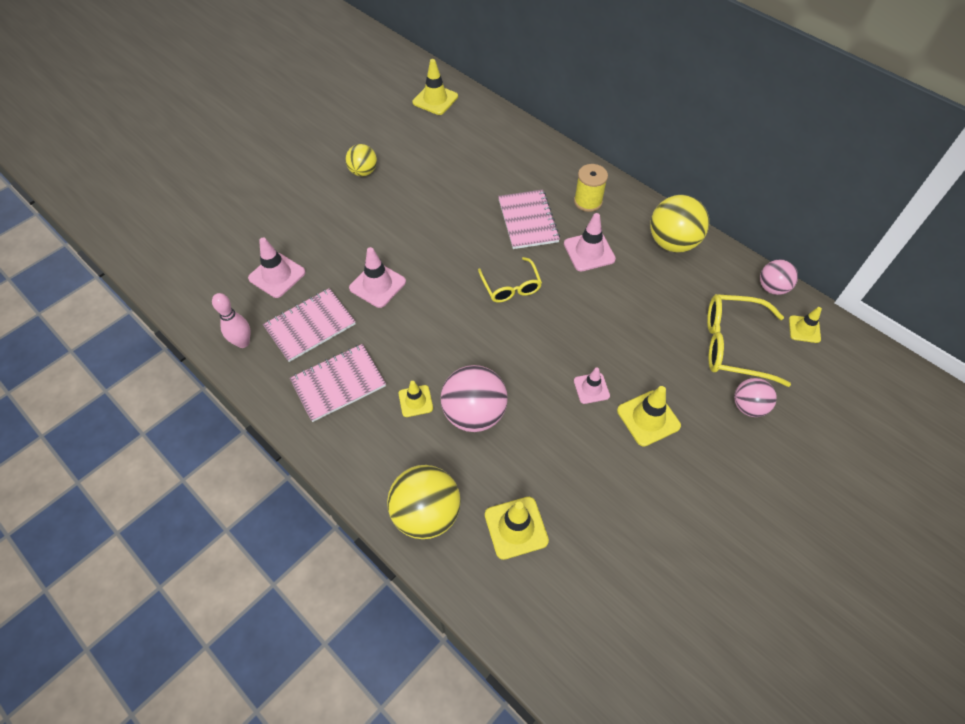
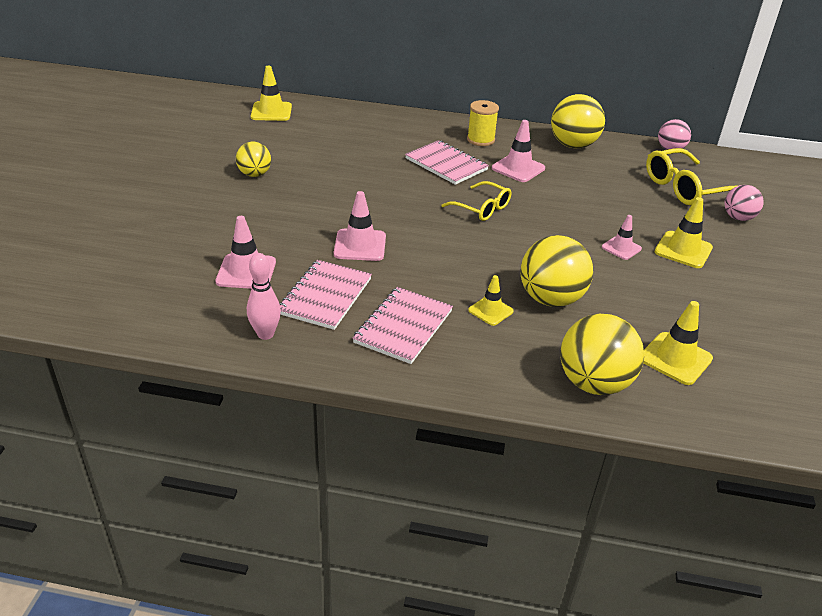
camera: 35 degrees left, 20 degrees down
pink ball [441,365,508,432] -> yellow ball [520,235,593,307]
yellow traffic cone [789,307,822,343] -> none

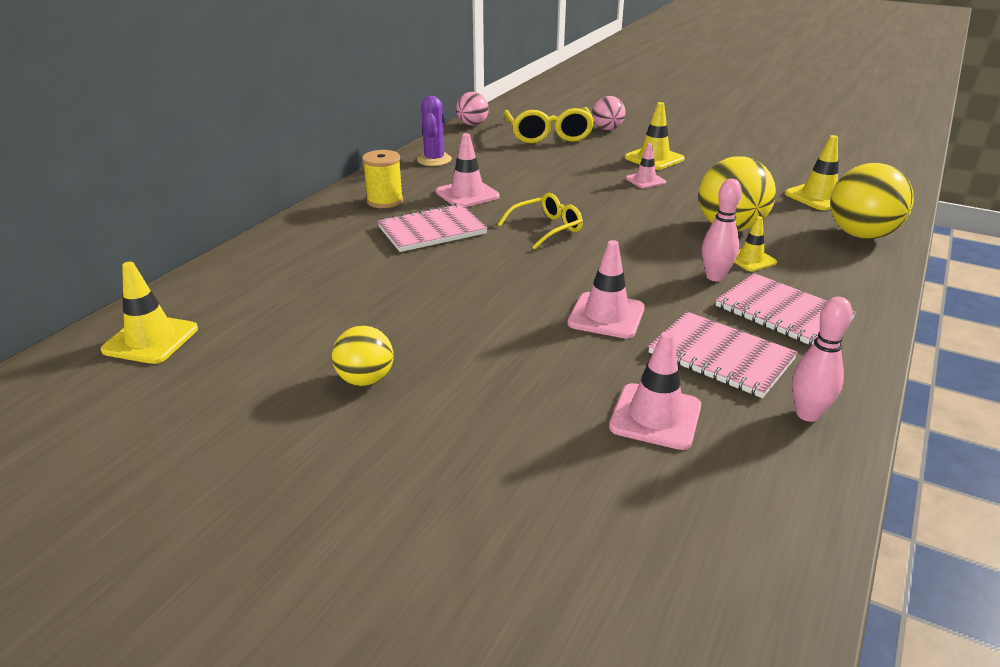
camera: 70 degrees left, 5 degrees down
yellow ball [551,94,605,148] -> purple cactus [417,96,452,166]
none -> pink bowling pin [702,179,742,281]

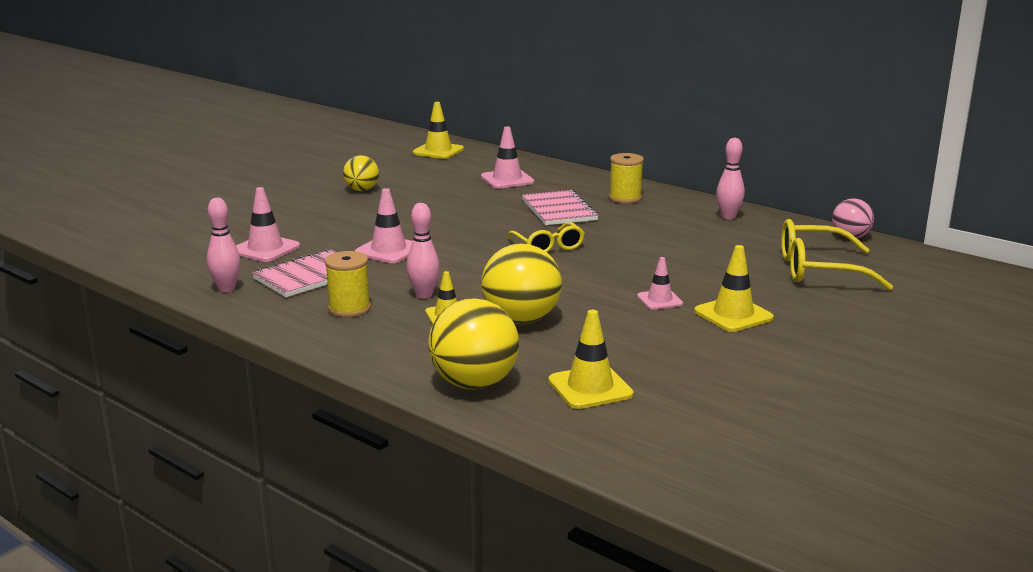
camera: 100 degrees right, 10 degrees down
purple cactus [417,96,452,166] -> pink bowling pin [716,138,745,219]
pink traffic cone [436,133,500,207] -> pink traffic cone moved to [481,126,534,189]
pink ball [592,96,625,130] -> none
pink notebook [716,273,856,346] -> yellow spool [325,251,371,317]

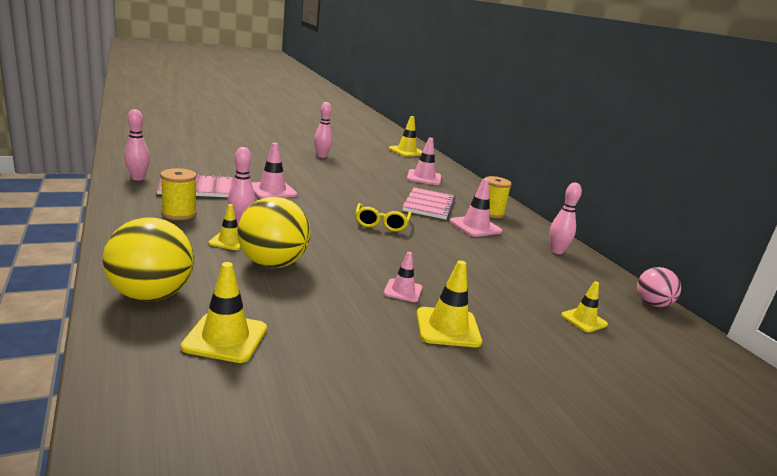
camera: 25 degrees right, 0 degrees up
pink traffic cone [236,187,300,262] -> pink traffic cone moved to [450,179,502,237]
yellow ball [343,155,379,191] -> pink bowling pin [314,102,333,158]
yellow glasses [781,219,893,290] -> yellow traffic cone [561,281,608,332]

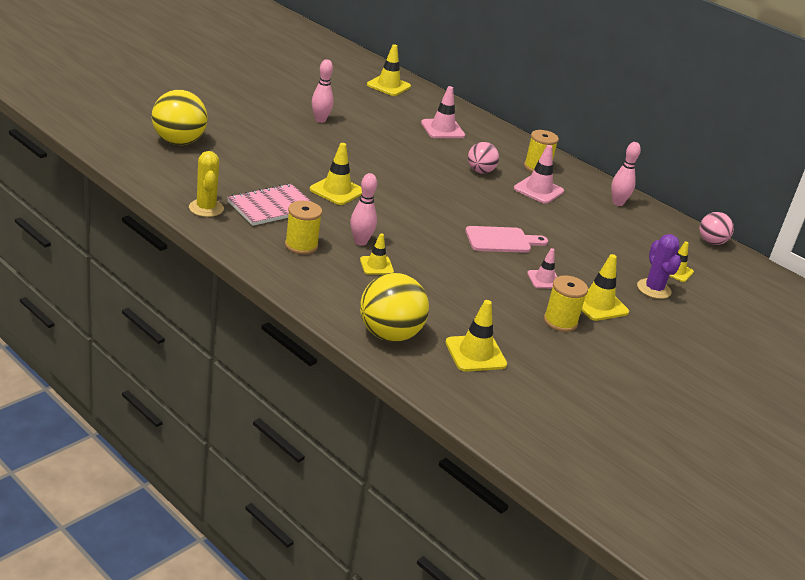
camera: 25 degrees left, 10 degrees up
pink bowling pin [124,109,150,181] -> yellow cactus [189,151,224,217]
yellow ball [237,197,310,268] -> yellow ball moved to [152,90,208,145]
pink traffic cone [251,143,297,199] -> yellow traffic cone [310,143,362,205]
yellow glasses [356,203,411,232] -> none
pink notebook [402,187,455,220] -> pink ball [468,142,499,173]
none -> pink cutting board [465,226,548,253]
none -> yellow spool [544,275,588,332]
none -> purple cactus [637,234,681,299]

